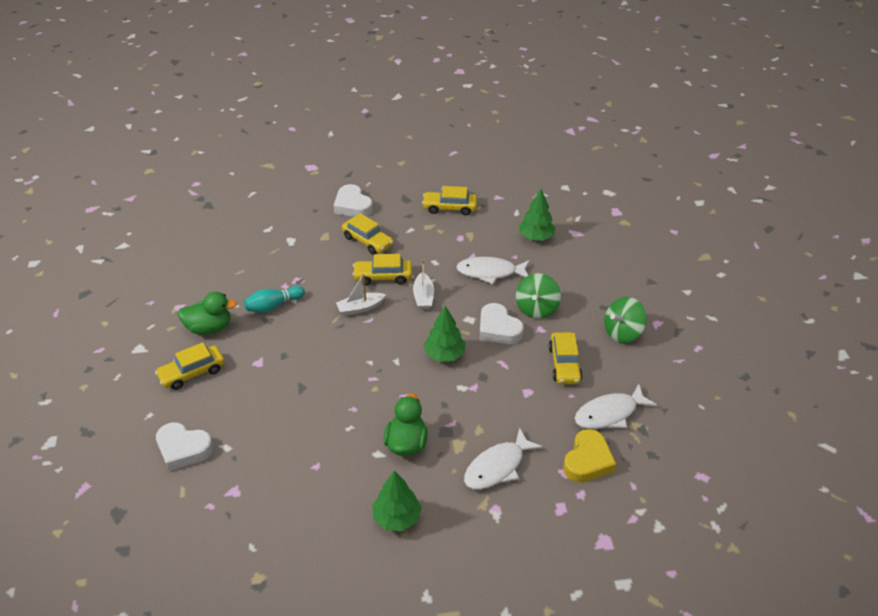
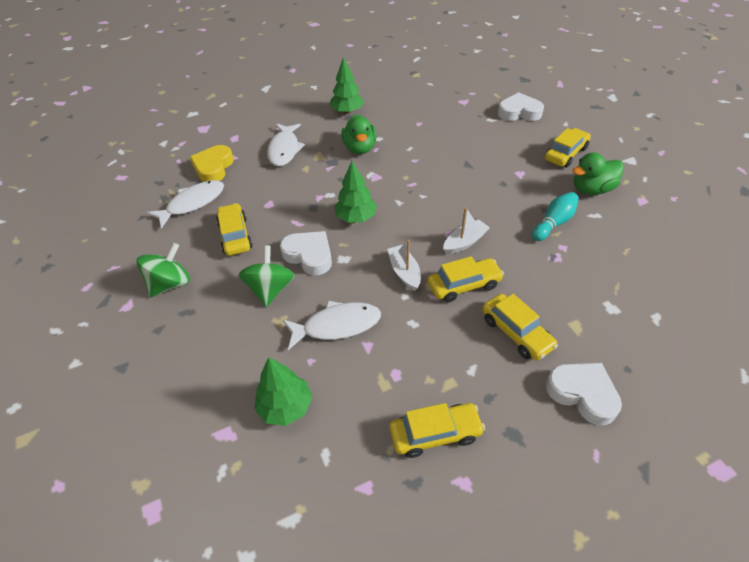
camera: 165 degrees right, 5 degrees up
yellow car [342,213,394,255] -> yellow car turned 150 degrees counterclockwise [482,294,558,360]
white fish [464,427,543,490] -> white fish turned 150 degrees clockwise [267,124,305,166]

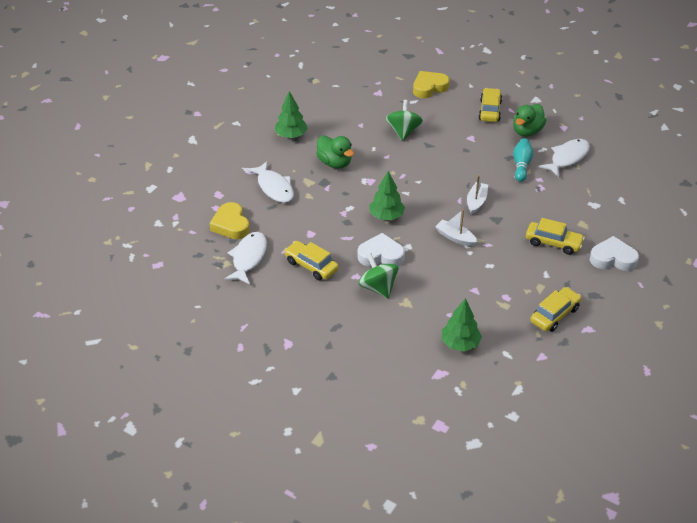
camera: 35 degrees left, 5 degrees down
green spinning top [136,243,190,298] -> green spinning top moved to [386,100,423,141]
white fish [283,301,381,350] -> white fish moved to [539,139,590,177]
yellow car [428,256,504,303] -> none
white heart [498,92,544,121] -> yellow heart [413,71,450,98]

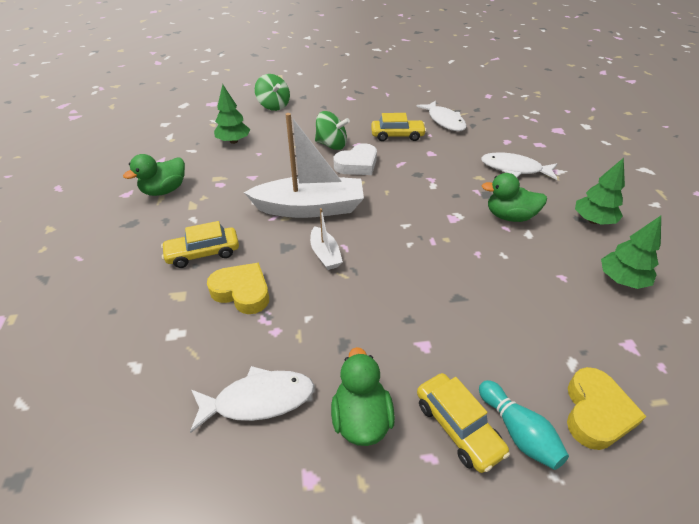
camera: 140 degrees right, 0 degrees up
yellow heart [209,202,250,239] -> yellow heart moved to [207,263,269,314]
green tree [369,171,405,220] -> green tree moved to [601,216,661,289]
green spinning top [386,100,423,141] -> green spinning top moved to [255,74,290,111]
white boat [435,209,478,246] -> white boat [244,113,364,218], size x2.14
turquoise bowling pin [513,138,533,182] -> turquoise bowling pin moved to [479,380,569,470]
yellow car [530,287,582,332] -> green duck [123,154,185,196]
white fish [539,139,590,177] -> white fish turned 105 degrees counterclockwise [190,366,314,433]
white heart [589,236,639,271] -> none

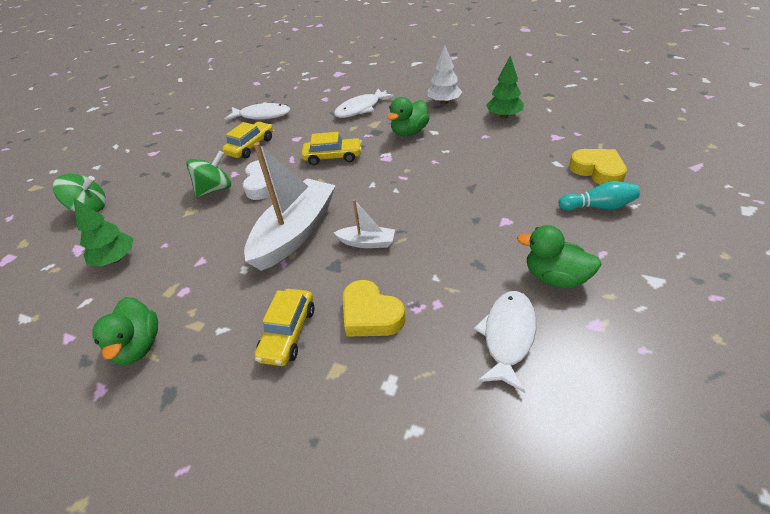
camera: 55 degrees left, 0 degrees up
yellow heart [207,263,269,314] -> yellow heart turned 105 degrees counterclockwise [343,280,406,337]
yellow car [417,373,510,473] -> yellow car moved to [301,132,362,165]
green tree [575,158,625,225] -> white tree [428,45,462,104]

